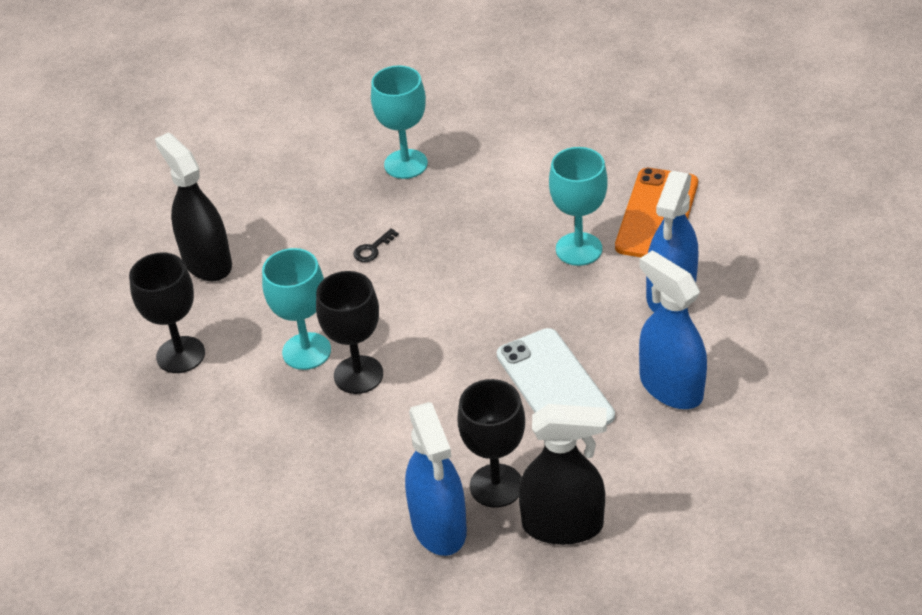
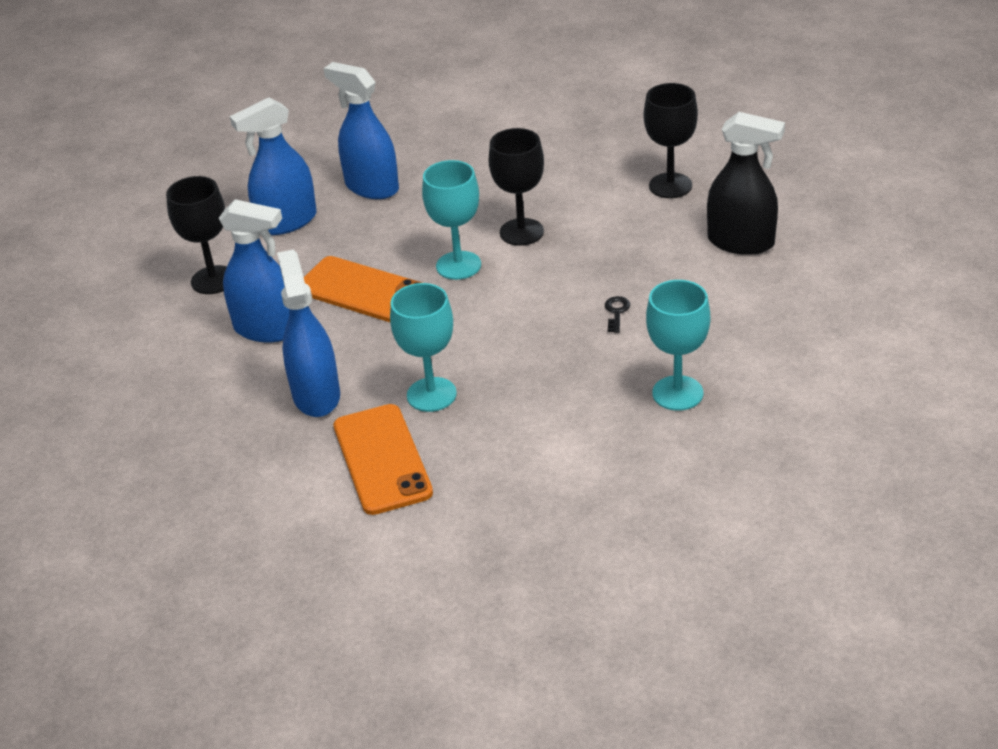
camera: 145 degrees right, 5 degrees down
turquoise goblet [262,248,331,370] -> turquoise goblet moved to [422,160,481,280]
black goblet [457,379,525,508] -> black goblet moved to [166,176,227,294]
white phone [497,328,615,425] -> orange phone [304,256,422,322]
black spray bottle [518,404,607,545] -> blue spray bottle [230,97,317,235]

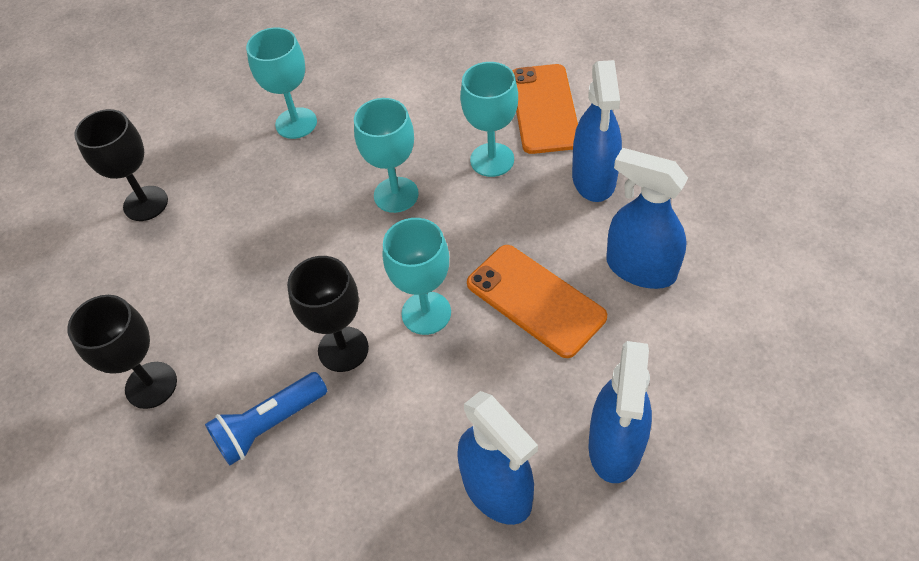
camera: 165 degrees left, 15 degrees up
black goblet [166,176,227,294] -> black goblet moved to [74,109,168,221]
blue spray bottle [230,97,317,235] -> blue spray bottle turned 120 degrees clockwise [589,341,652,483]
black key [605,296,630,333] -> none
black spray bottle [707,112,785,255] -> none
none -> blue flashlight [205,372,327,465]
none -> turquoise goblet [354,98,419,213]

